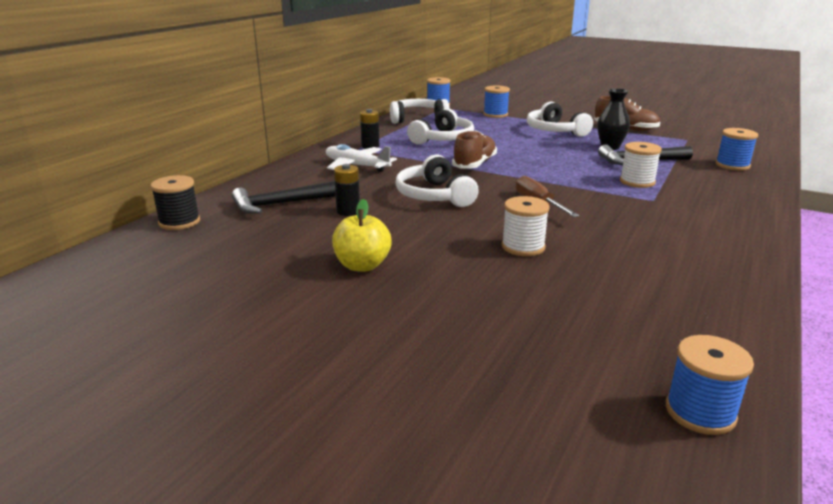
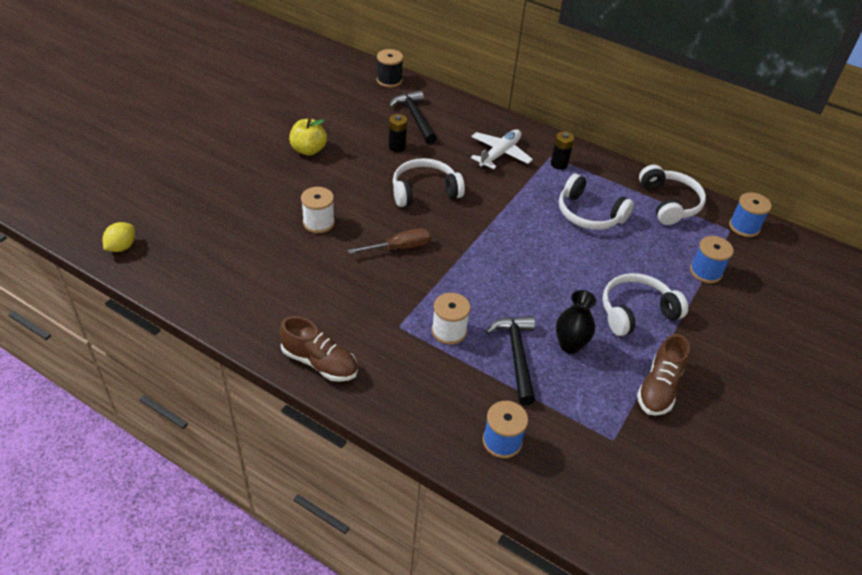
camera: 90 degrees right, 20 degrees up
brown shoe [452,130,497,169] -> brown shoe moved to [279,316,358,382]
blue spool [666,335,754,435] -> yellow lemon [102,222,135,252]

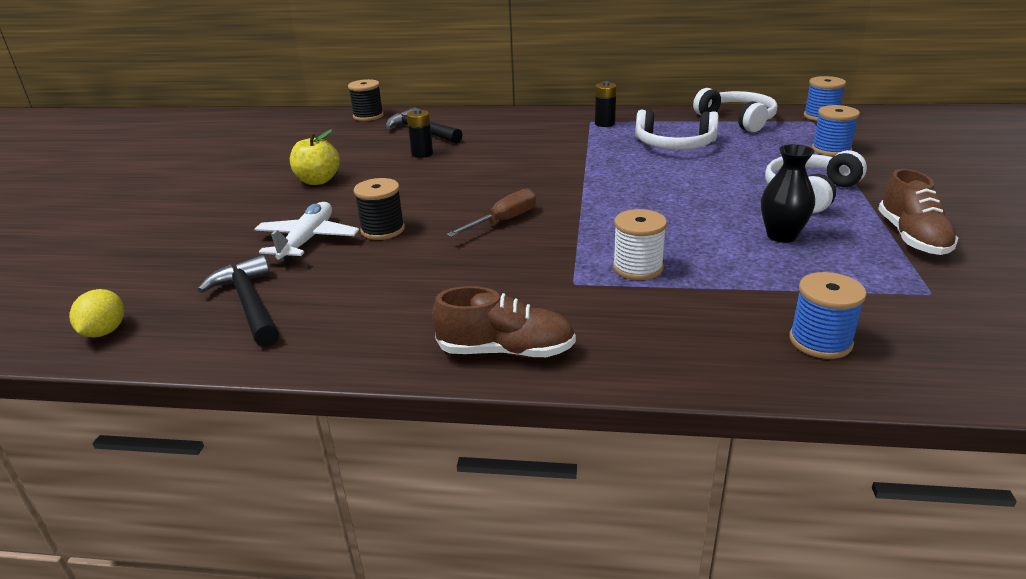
camera: 20 degrees left, 15 degrees down
white spool [301,187,335,233] -> black spool [354,178,405,240]
white headphones [393,158,465,207] -> none
white plane [471,129,533,169] -> white plane moved to [254,202,359,262]
black hammer [486,316,535,405] -> black hammer moved to [198,255,279,347]

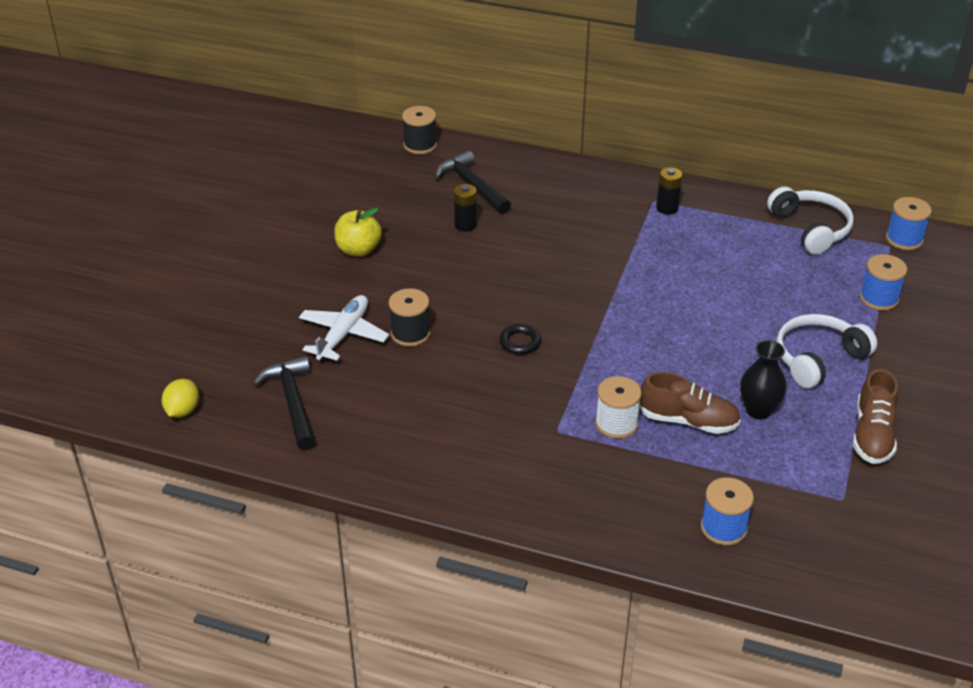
camera: 10 degrees right, 10 degrees up
brown shoe [432,286,576,358] -> brown shoe moved to [639,372,741,434]
brown screwdriver [447,189,536,237] -> black ring [499,324,541,355]
white headphones [635,110,719,150] -> none

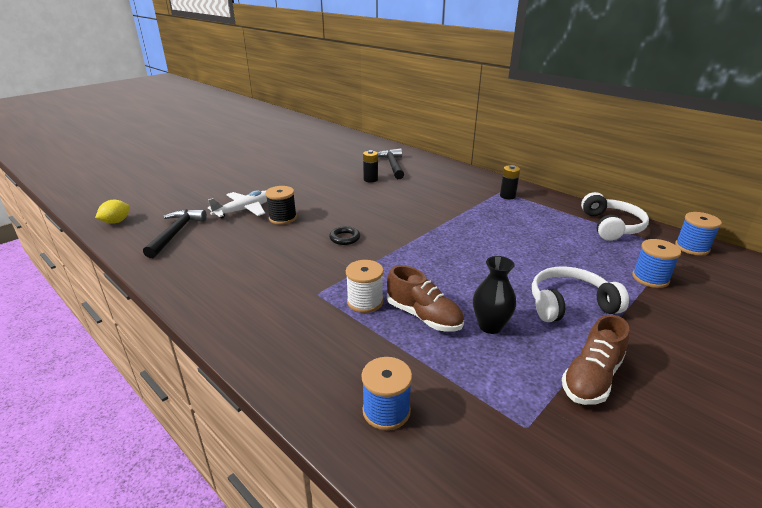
camera: 25 degrees right, 10 degrees down
yellow apple [334,208,382,257] -> none
black spool [402,106,437,154] -> none

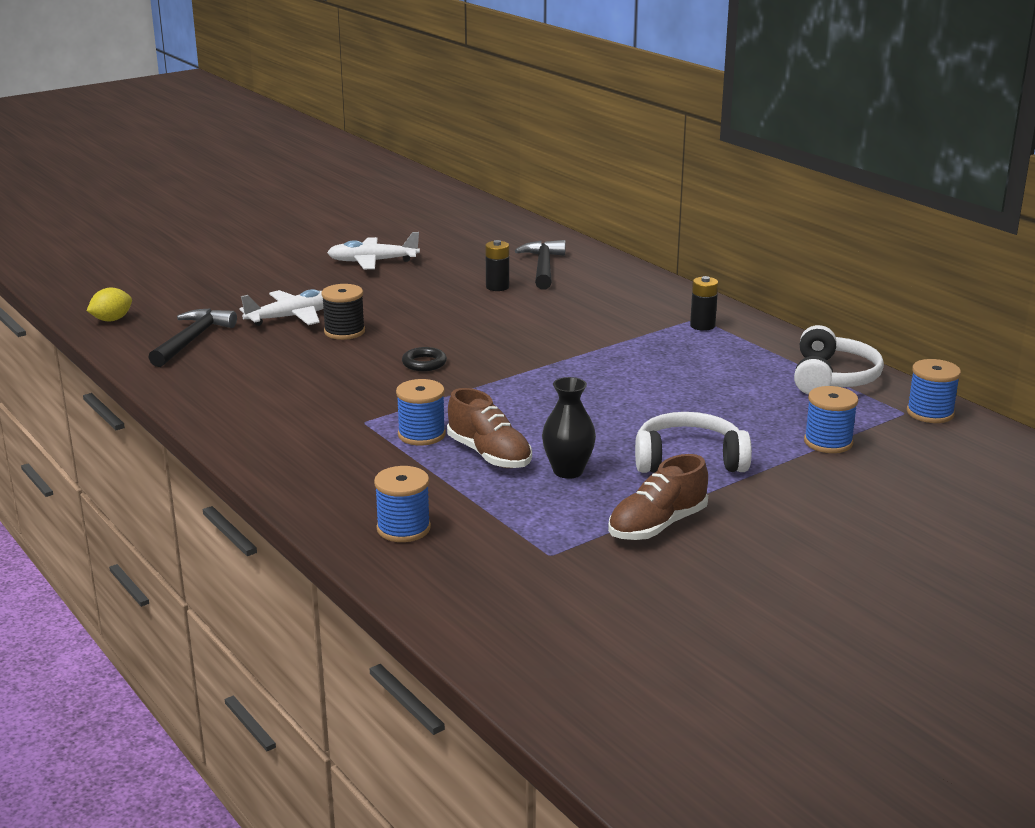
camera: 10 degrees right, 5 degrees down
white spool [346,260,384,313] -> blue spool [396,379,446,446]
none -> white plane [327,232,420,269]

